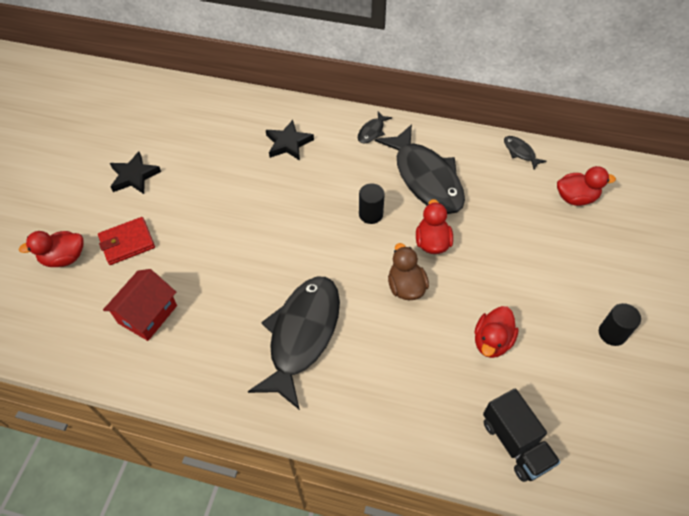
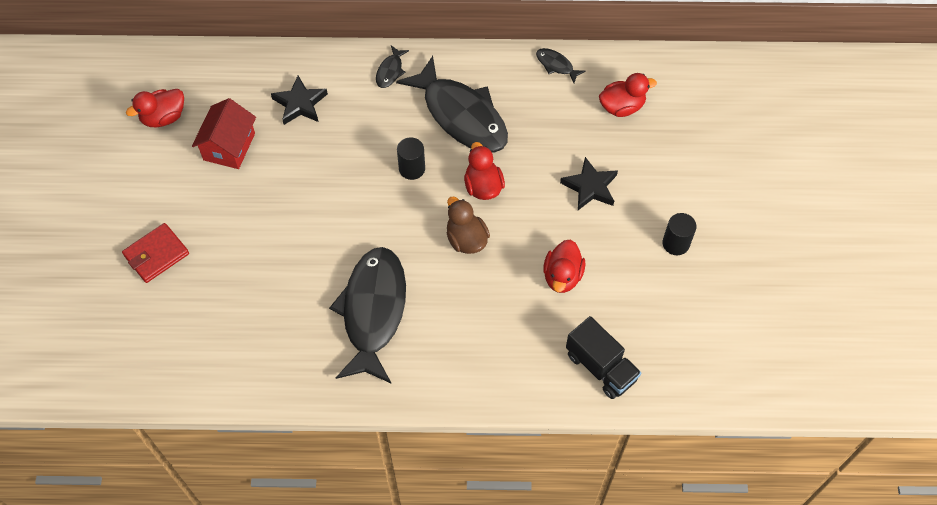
camera: 15 degrees left, 5 degrees up
red duck [19,231,84,267] -> red duck moved to [126,89,184,127]
red house [103,269,177,341] -> red house moved to [192,98,256,169]
black star [110,152,161,194] -> black star moved to [560,157,618,210]

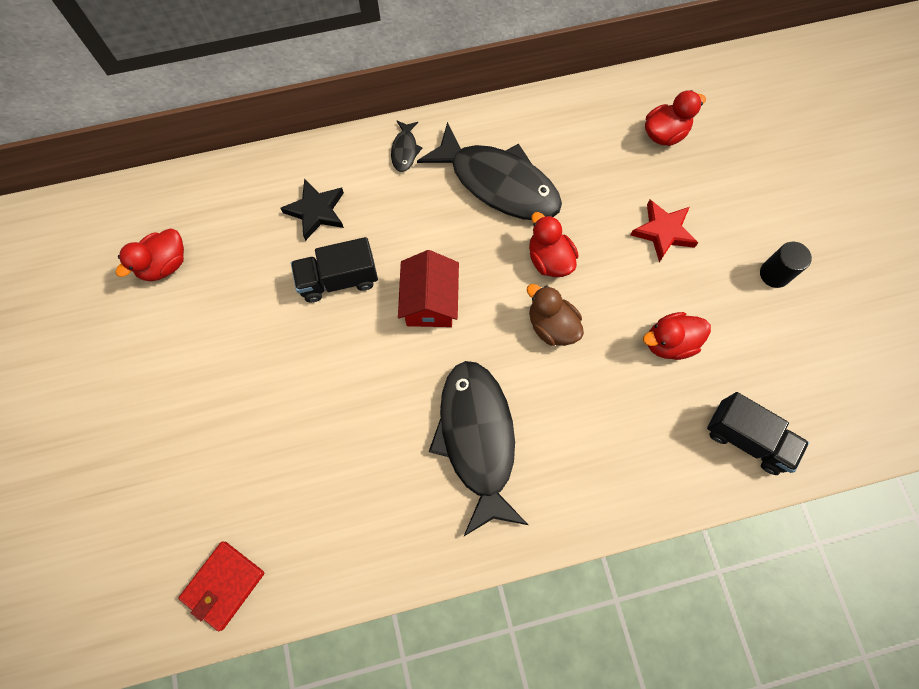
camera: 15 degrees left, 10 degrees up
red wallet [122,223,189,283] -> red wallet moved to [178,541,265,631]
red house [192,98,256,169] -> red house moved to [398,250,459,327]
black cylinder [397,137,425,180] -> none
black fish [536,48,586,83] -> none
red duck [543,240,585,293] -> red duck turned 75 degrees clockwise [643,312,711,360]
black star [560,157,618,210] -> red star [630,200,698,262]
none -> black truck [291,237,378,302]

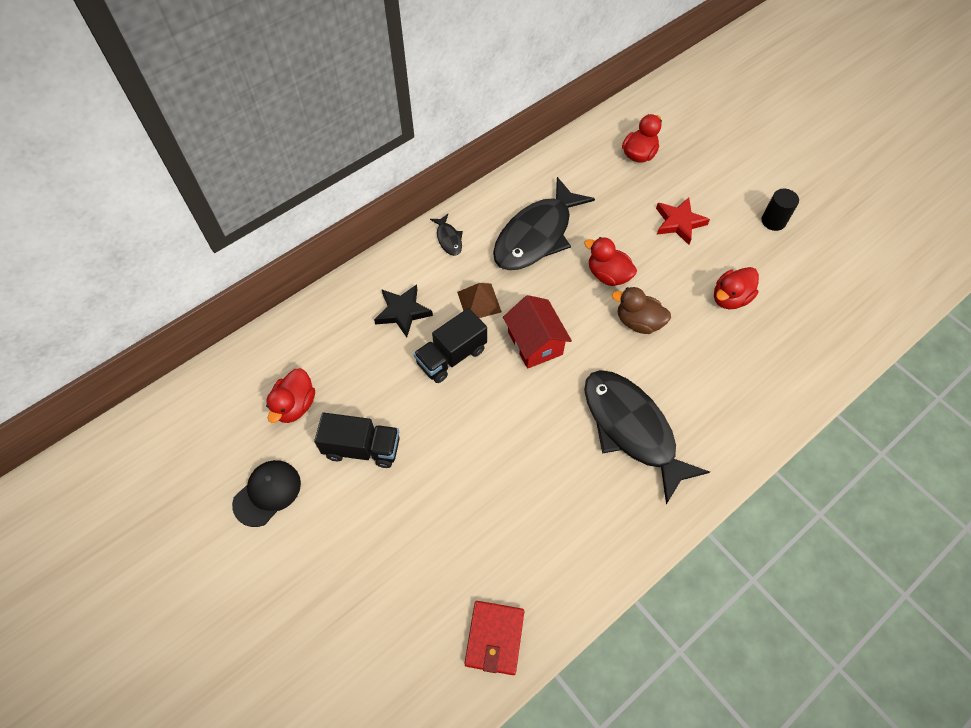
camera: 25 degrees left, 10 degrees down
black fish [417,122,562,220] -> black fish turned 120 degrees clockwise [493,177,595,270]
black truck [707,392,809,475] -> black truck moved to [314,413,400,468]
none -> black cap [232,460,301,527]
none -> brown pyramid [457,283,502,318]

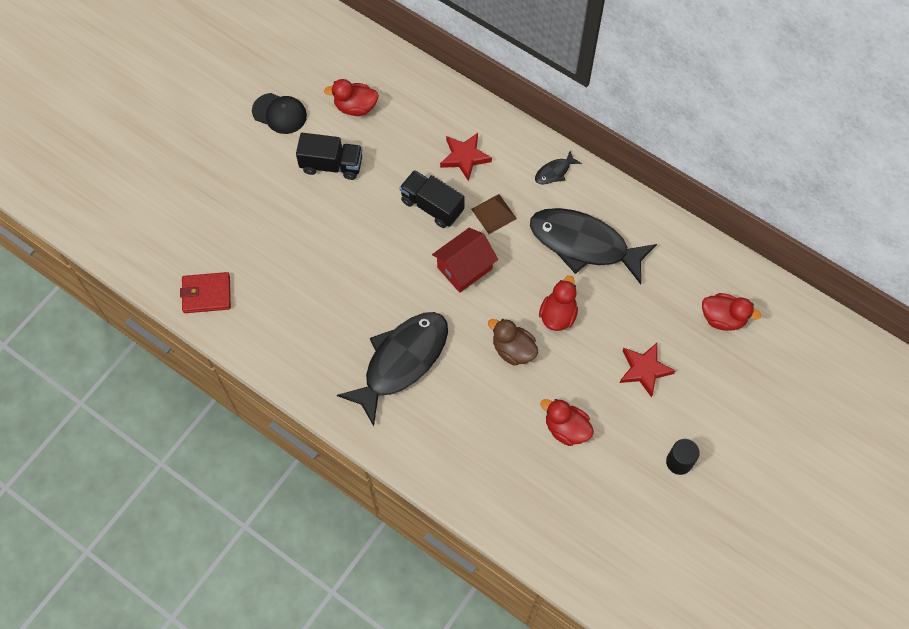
camera: 75 degrees right, 5 degrees up
black truck [314,413,400,468] -> black truck turned 75 degrees counterclockwise [296,133,363,180]
black star [374,284,433,338] -> red star [440,133,492,181]
brown duck [612,287,671,334] -> brown duck turned 60 degrees counterclockwise [488,319,538,366]

